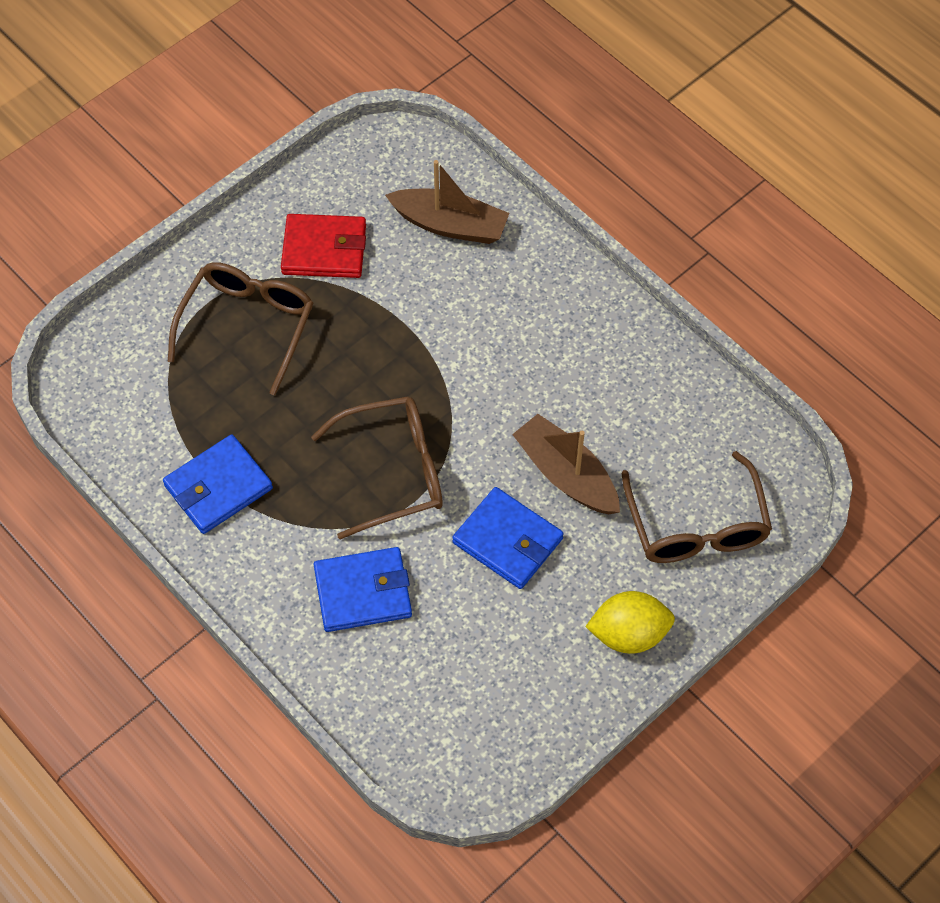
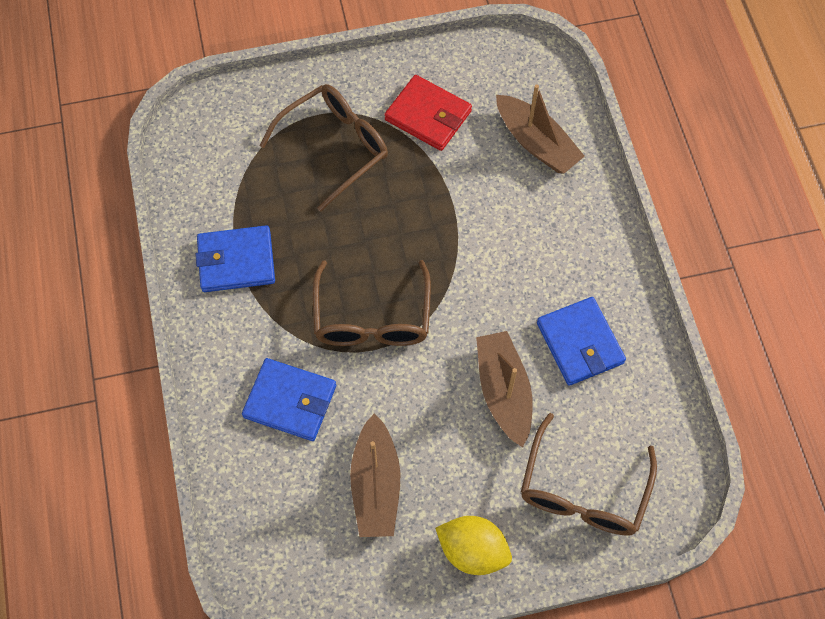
camera: 30 degrees right, 5 degrees up
brown glasses [311,396,443,539] -> brown glasses turned 75 degrees clockwise [313,260,431,346]
blue wallet [452,487,564,589] -> blue wallet moved to [537,297,626,386]
none -> brown boat [350,413,400,537]

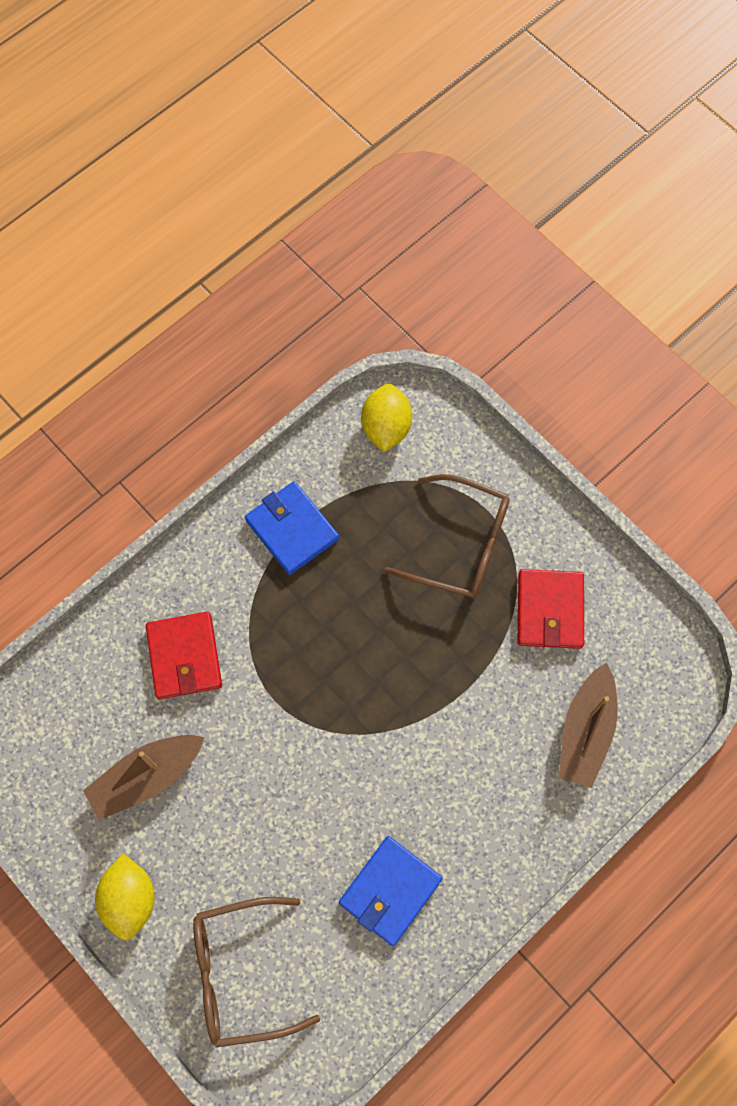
camera: 60 degrees right, 5 degrees up
blue wallet [242,358,336,441] -> red wallet [146,612,222,699]
brown glasses [313,260,431,346] -> none
brown boat [476,331,533,448] -> none
none -> yellow lemon [361,384,412,452]

